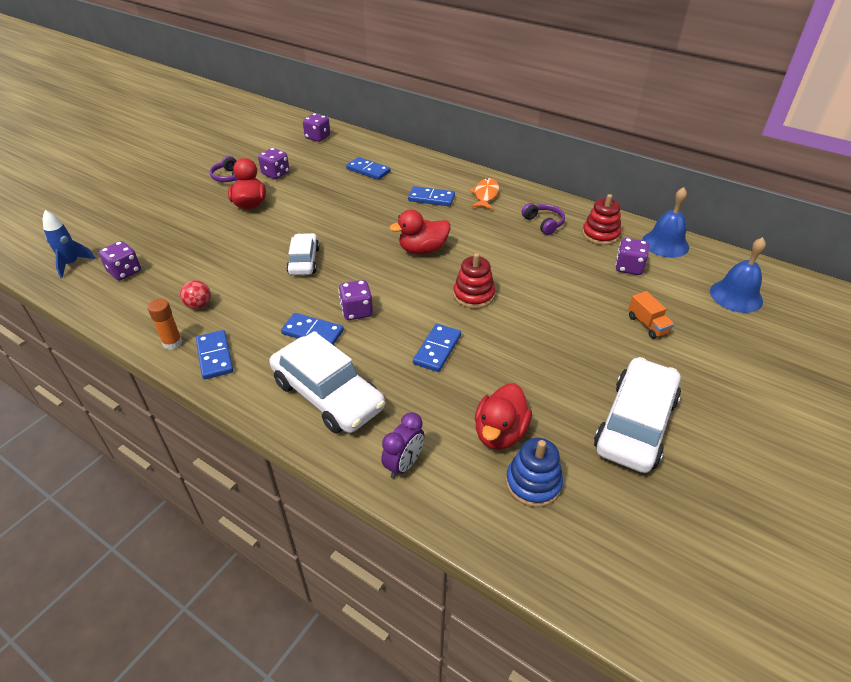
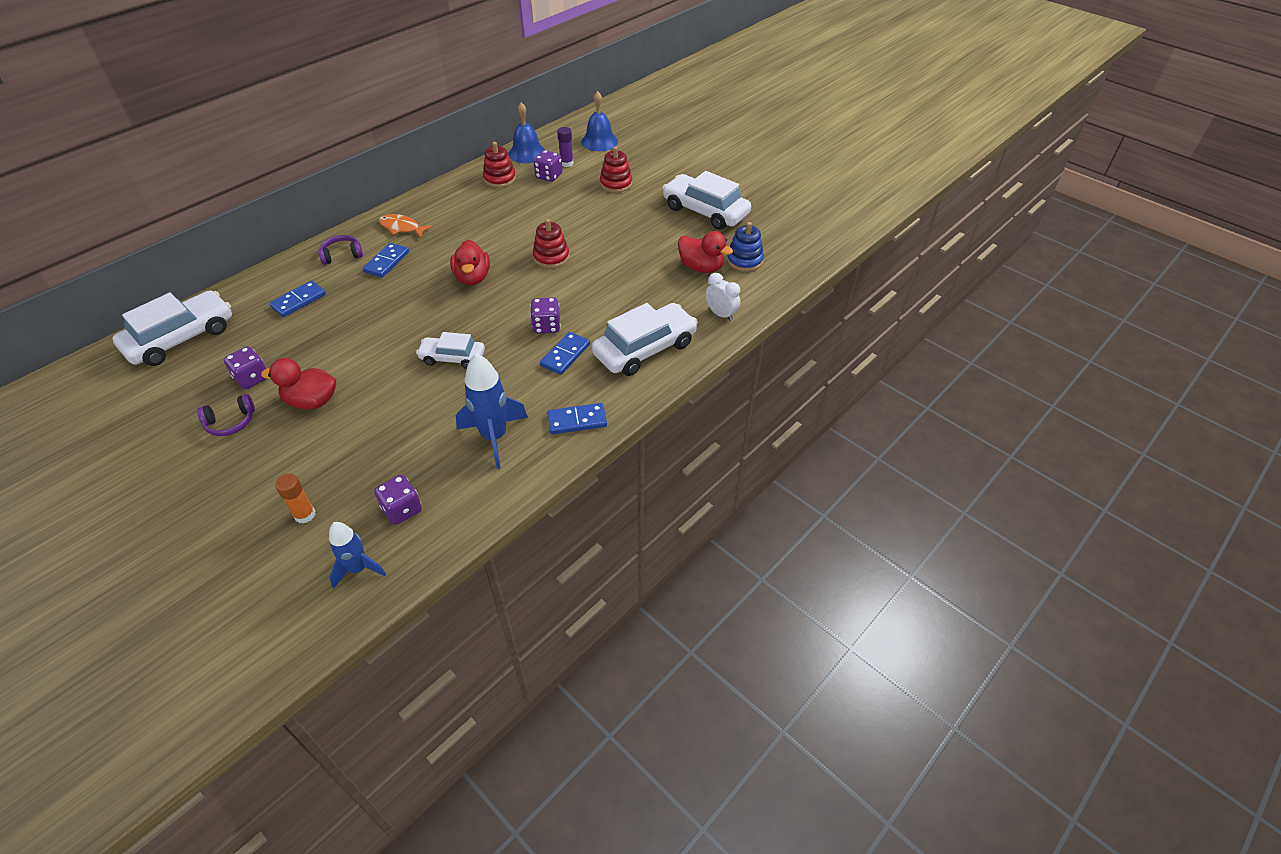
camera: 80 degrees left, 5 degrees up
orange glue stick [147,299,183,350] -> orange glue stick moved to [275,474,315,524]
red ball [180,280,211,309] -> blue rocket [456,353,528,469]
purple dice [303,113,330,142] -> white car [113,290,232,366]
purple clock [381,412,424,479] -> white clock [705,273,740,321]
blue domino [413,324,461,372] -> none
purple headphones [522,203,565,235] -> purple headphones moved to [318,235,363,265]
orange truck [628,291,674,339] -> red stacking toy [600,147,632,193]
none -> purple glue stick [557,127,574,167]

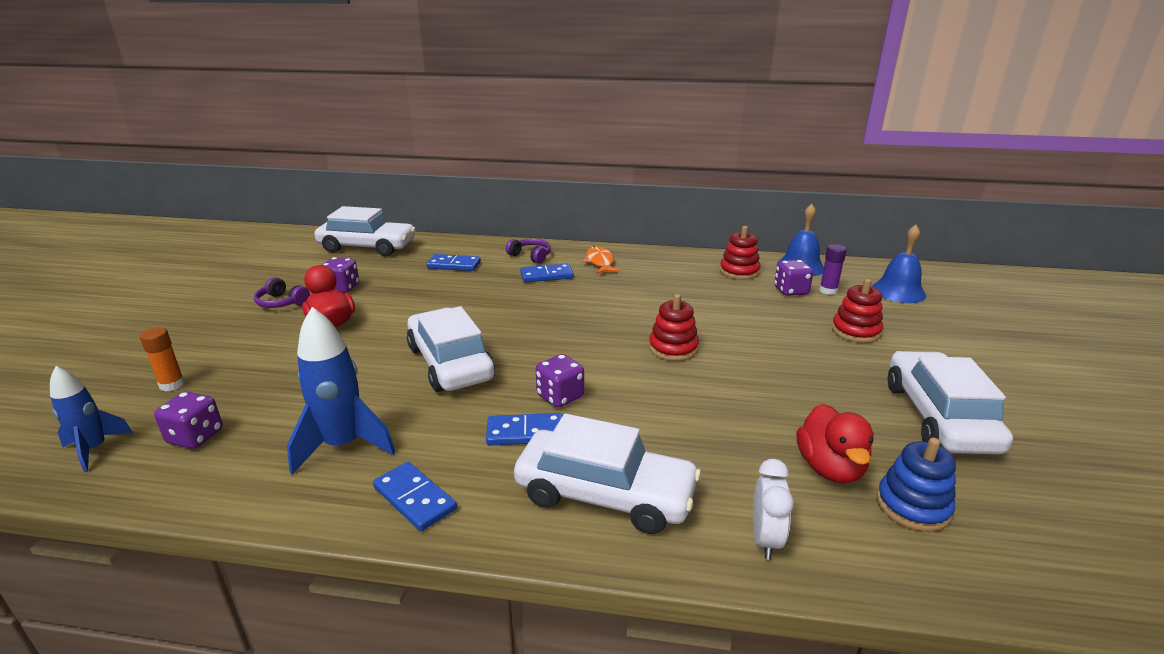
camera: 55 degrees right, 20 degrees down
white car [416,332,485,369] -> white car [407,306,495,392], size x1.67
red duck [450,240,490,285] -> none

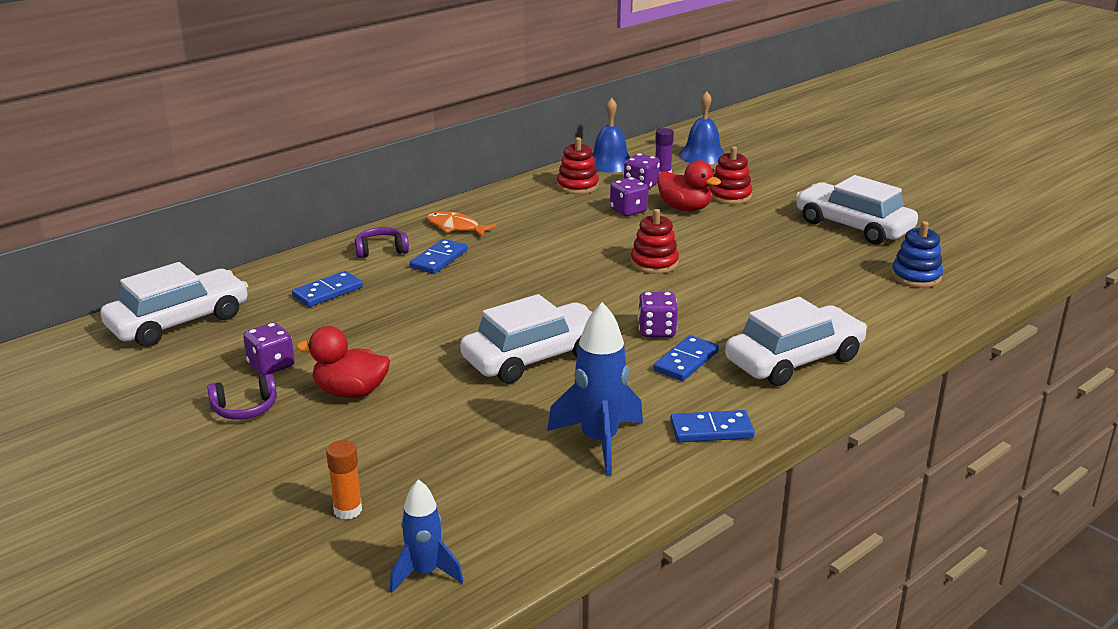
camera: 50 degrees left, 0 degrees up
purple dice [154,391,223,449] -> purple dice moved to [610,177,649,216]
white car [407,306,495,392] -> white car turned 135 degrees clockwise [460,294,592,384]
white clock [753,459,794,559] -> none
red duck [797,404,874,484] -> red duck moved to [657,160,721,211]

